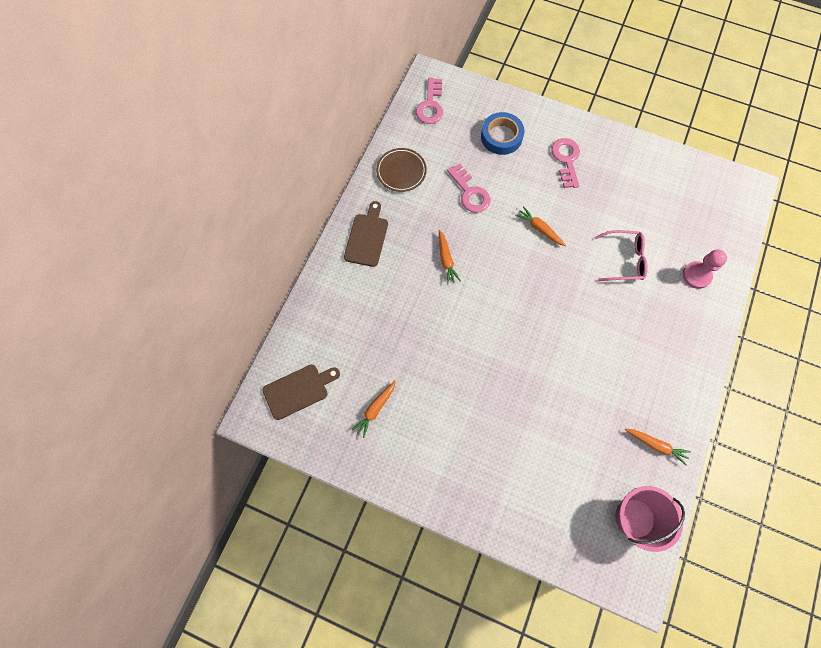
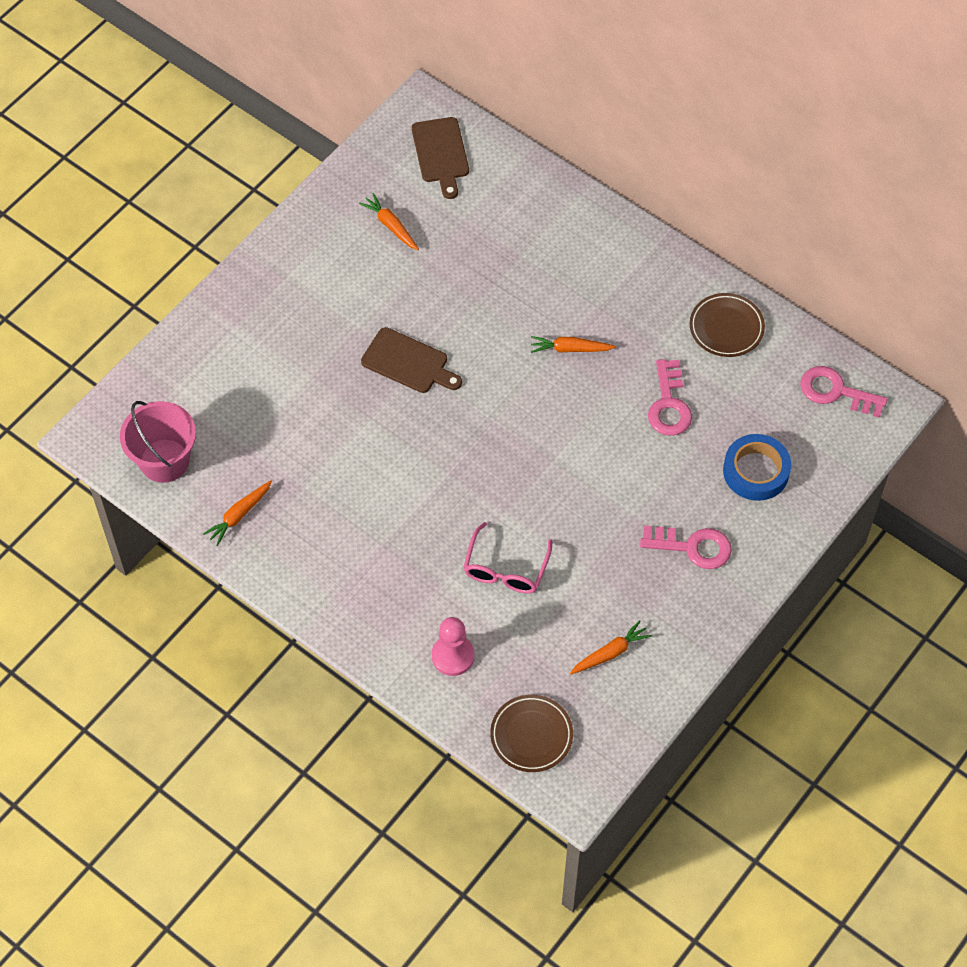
camera: 105 degrees right, 10 degrees down
brown cutting board [344,201,388,267] -> brown cutting board moved to [361,327,462,393]
pink key [447,163,490,213] -> pink key turned 75 degrees counterclockwise [648,359,692,436]
orange carrot [516,206,566,246] -> orange carrot moved to [570,620,652,674]
none -> brown plate [490,695,573,772]

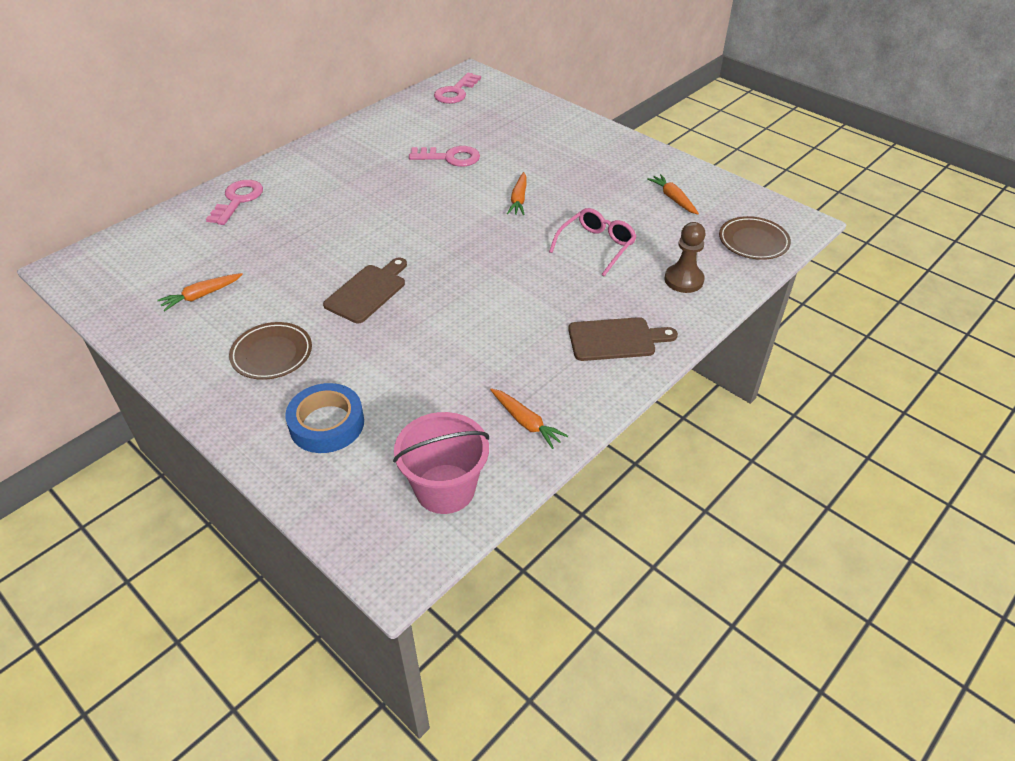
camera: 85 degrees left, 15 degrees down
brown cutting board [412,117,469,199] -> brown cutting board moved to [568,317,678,361]
pink pawn [432,617,474,676] -> brown pawn [665,222,706,293]
pink glasses [463,522,553,594] -> pink glasses turned 75 degrees counterclockwise [549,208,637,276]
orange carrot [531,336,616,353] -> orange carrot moved to [507,172,527,215]
pink key [640,525,732,569] -> pink key moved to [206,180,263,225]
brown plate [690,293,765,357] -> brown plate moved to [229,322,312,380]
blue tape [723,434,791,501] -> blue tape moved to [285,383,364,453]

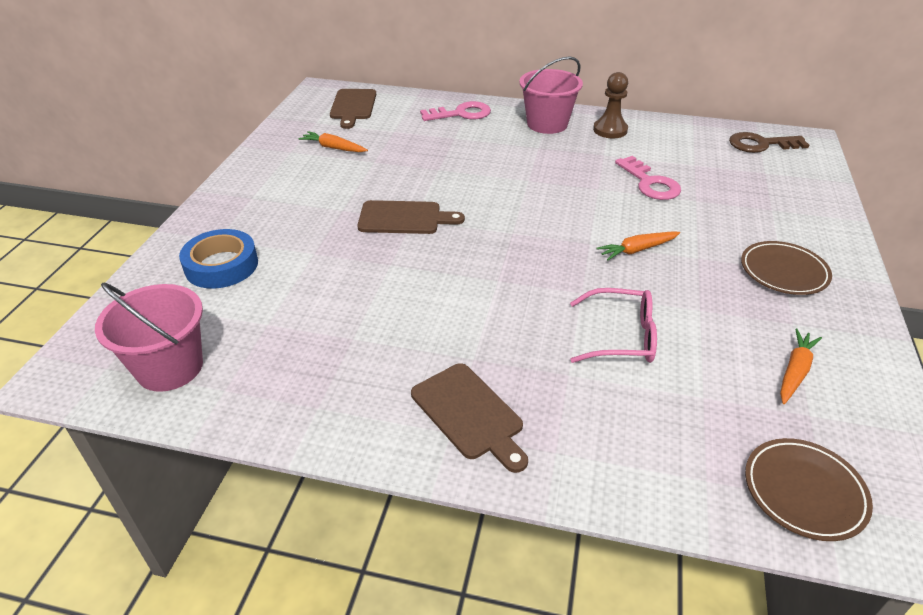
camera: 60 degrees right, 5 degrees down
brown plate [229,322,312,380] -> brown plate moved to [741,241,832,295]
pink key [434,72,481,104] -> brown key [729,132,809,153]
orange carrot [490,388,568,449] -> none
brown pawn [665,222,706,293] -> brown pawn moved to [593,72,628,138]
none -> brown cutting board [330,89,376,129]
none -> pink bucket [519,56,583,134]

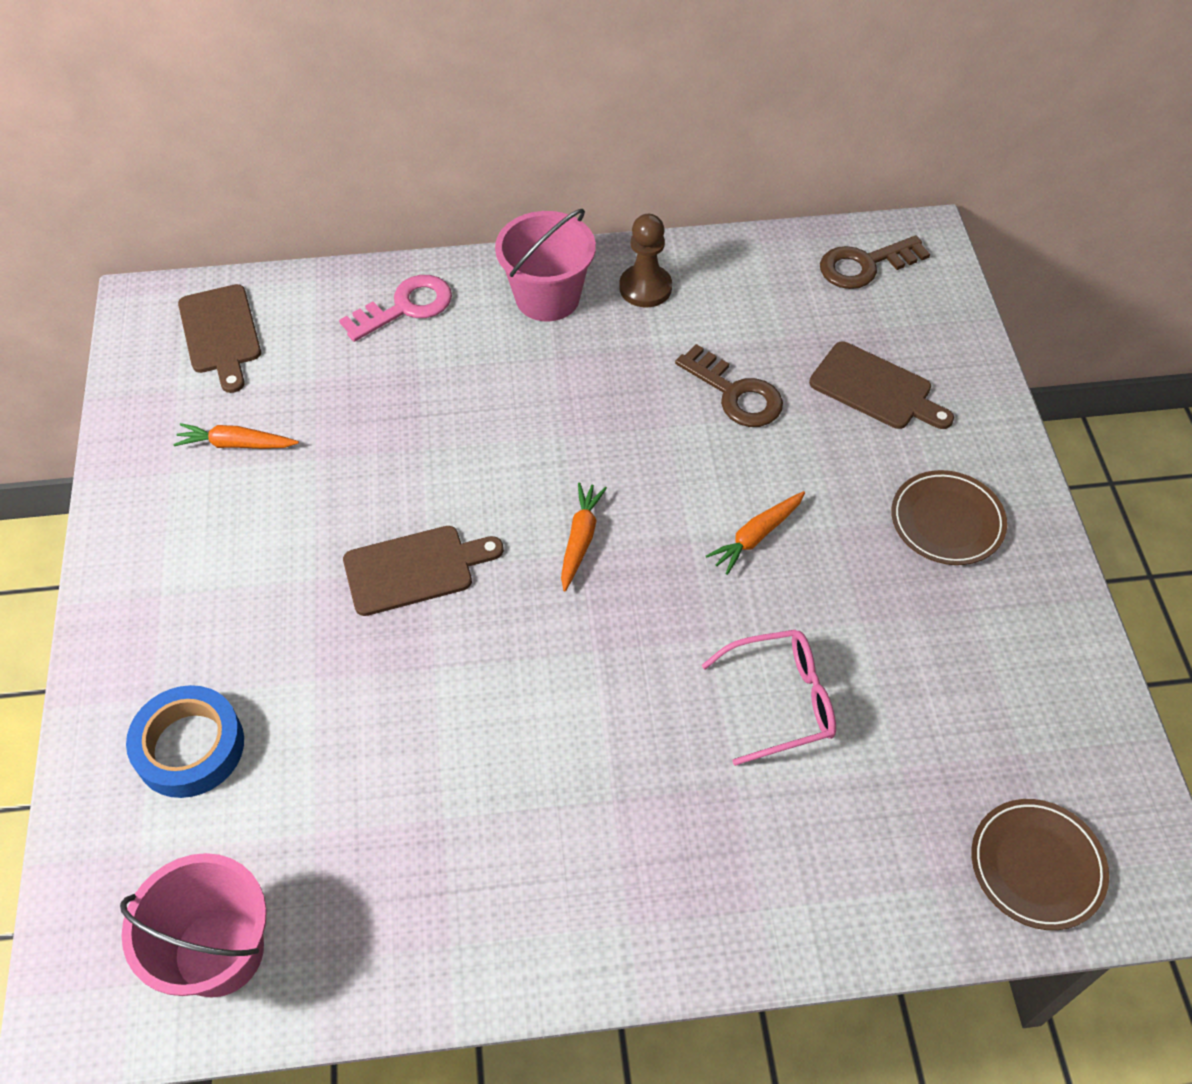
camera: 20 degrees left, 15 degrees up
brown cutting board [411,363,528,473] -> brown cutting board moved to [809,341,954,429]
pink key [615,156,681,200] -> brown key [675,344,783,427]
orange carrot [780,328,822,404] -> orange carrot moved to [561,482,607,592]

